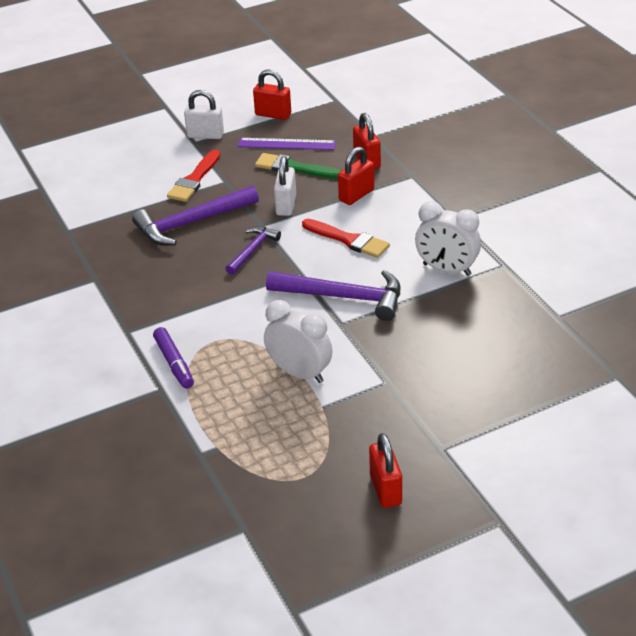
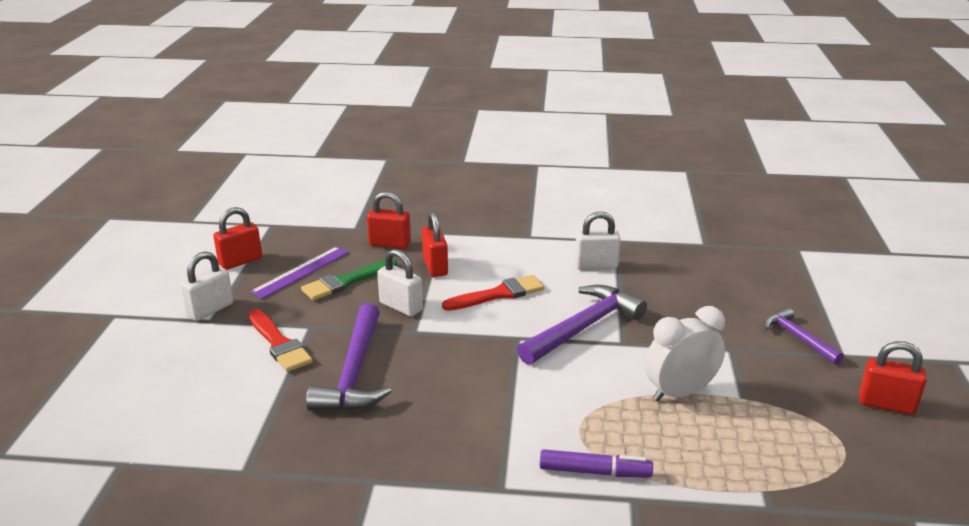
camera: 60 degrees left, 10 degrees down
purple hammer [226,226,281,275] -> purple hammer moved to [764,307,844,365]
white clock [415,201,481,276] -> white padlock [575,211,621,270]

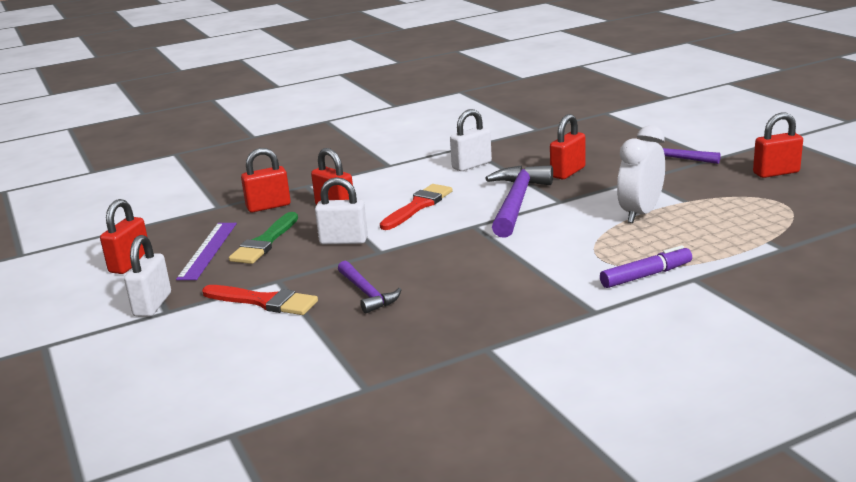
camera: 30 degrees left, 5 degrees down
purple hammer [306,303,391,411] -> purple hammer [338,261,402,313], size x0.58
none -> red padlock [550,114,586,179]

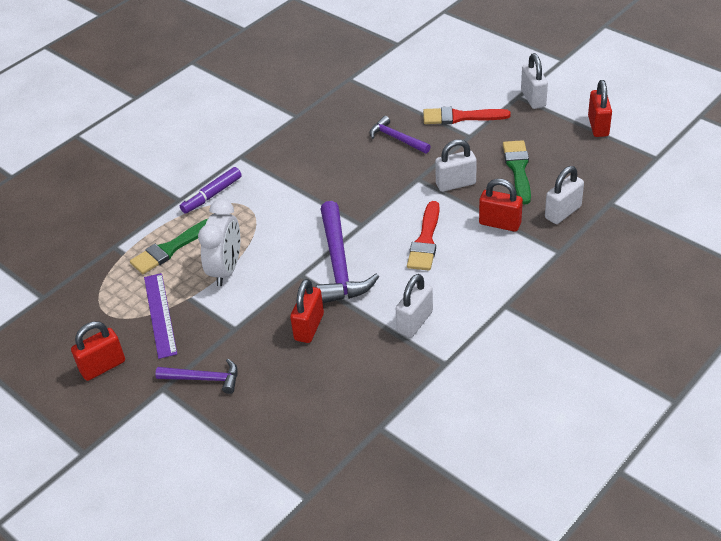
camera: 160 degrees right, 20 degrees up
purple ruler [176,223,237,280] -> purple ruler moved to [144,273,177,359]
red padlock [241,148,291,212] -> white padlock [545,166,584,224]
none -> green brush [130,219,208,274]

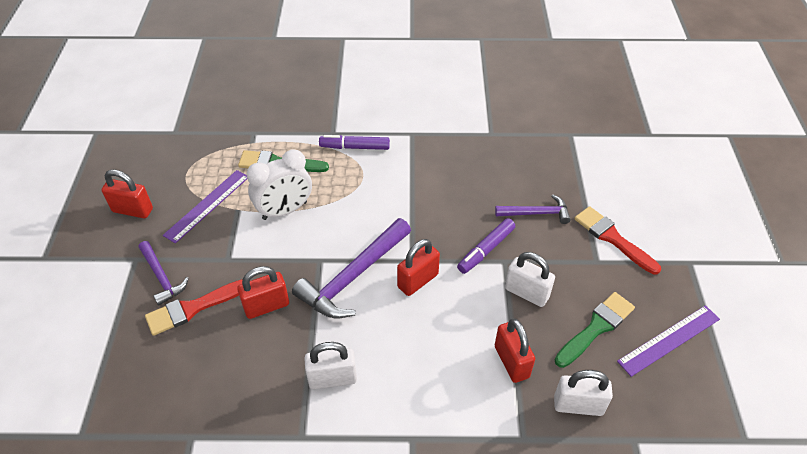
camera: 45 degrees right, 5 degrees up
purple hammer [370,116,431,153] -> purple hammer turned 90 degrees clockwise [495,195,571,224]
red brush [407,201,440,270] -> red brush moved to [145,280,242,336]
white padlock [521,53,548,109] -> none
red padlock [588,80,612,137] -> red padlock moved to [397,239,440,296]
none -> purple marker [457,218,515,274]
none -> purple ruler [617,305,720,377]

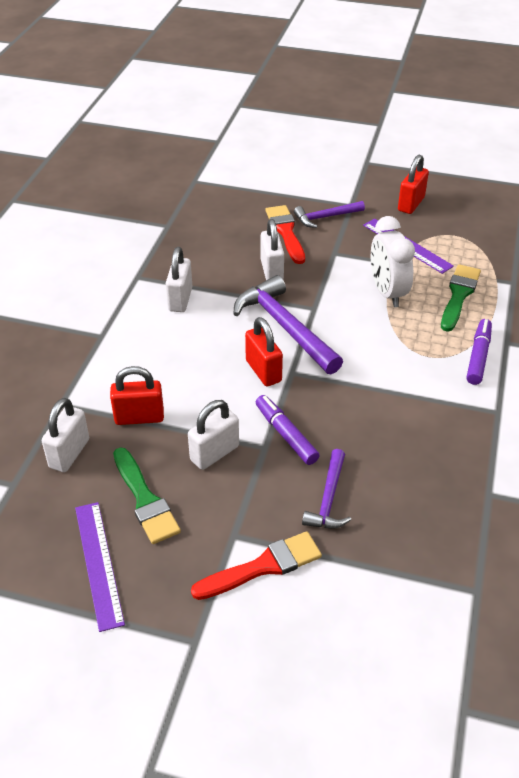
camera: 105 degrees right, 5 degrees down
red padlock [237,266,289,319] -> white padlock [261,219,284,280]

